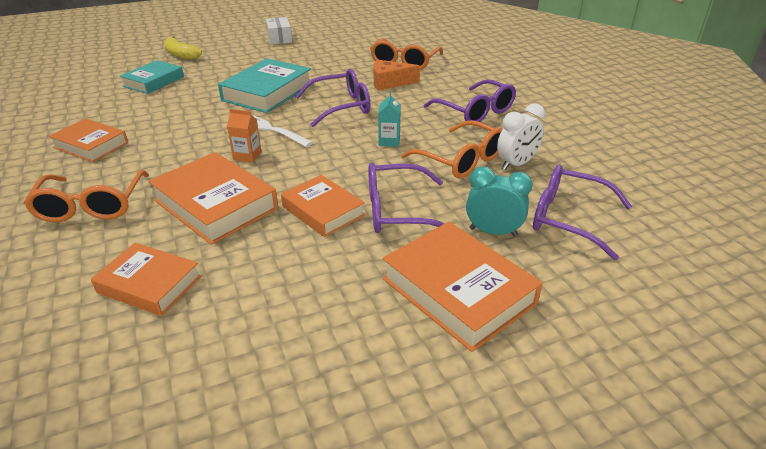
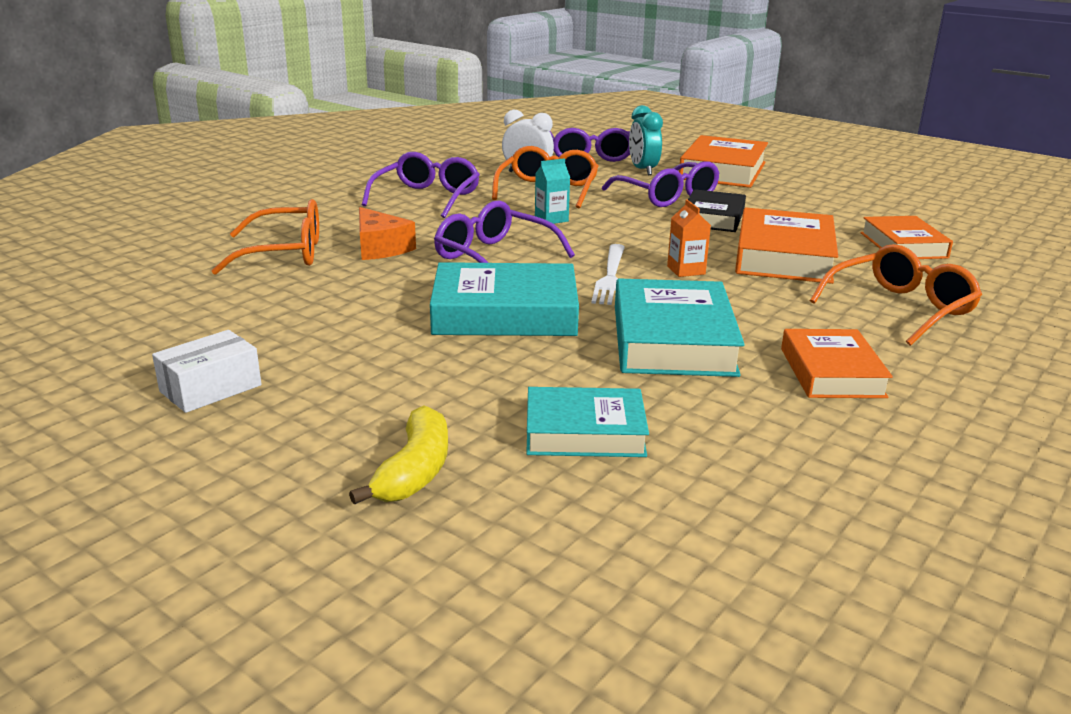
camera: 120 degrees left, 10 degrees down
orange book [281,175,365,237] -> black book [688,189,746,232]
none -> turquoise book [615,279,745,377]

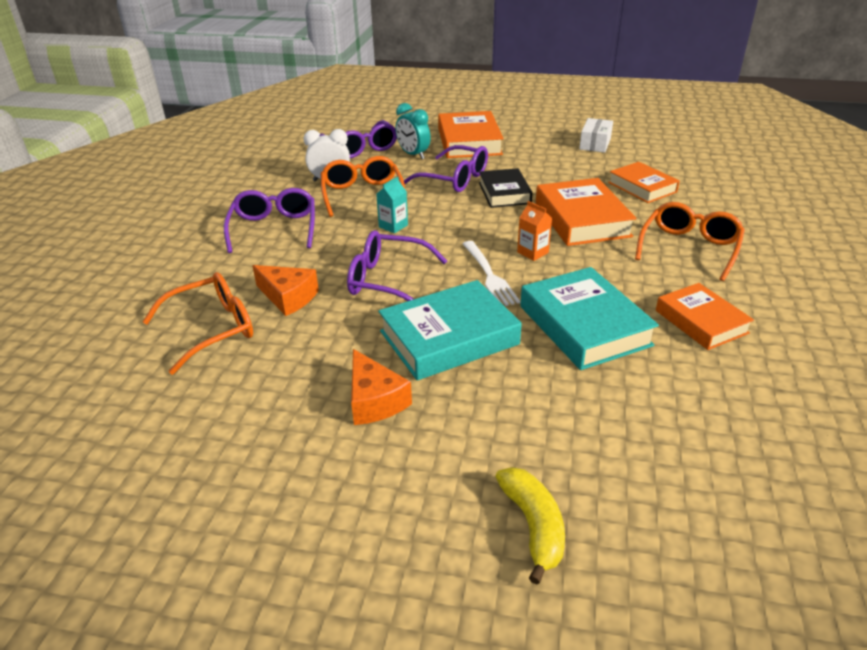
camera: 25 degrees left, 10 degrees up
white box [152,330,261,413] -> white box moved to [579,118,613,153]
turquoise book [526,387,649,457] -> none
none -> orange cheese [351,349,412,425]

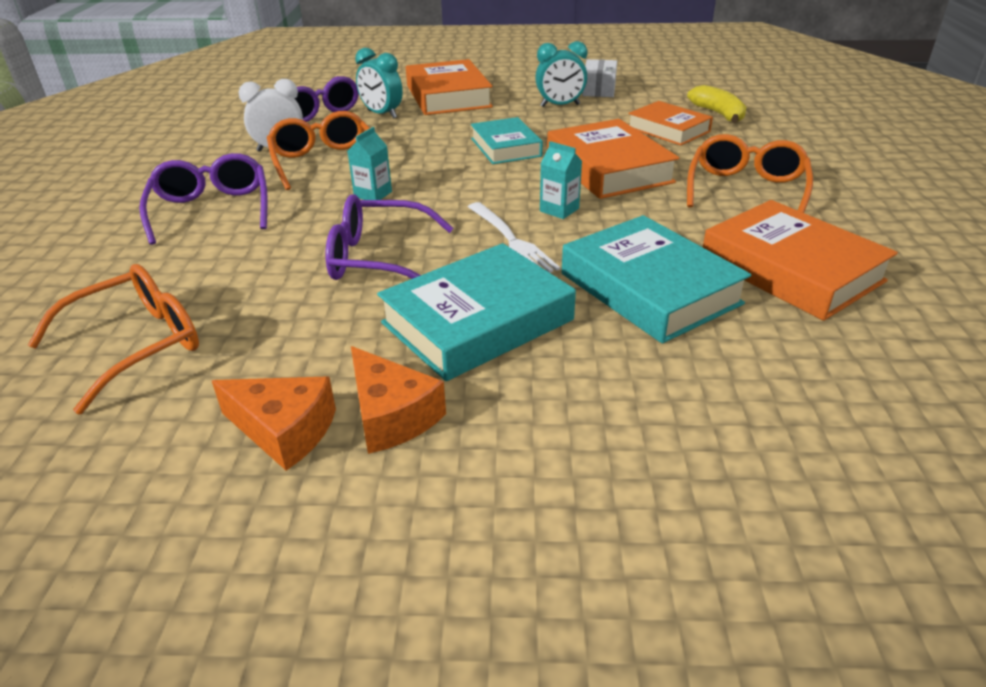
camera: 10 degrees left, 0 degrees up
orange cheese [252,265,319,316] -> orange cheese moved to [212,377,336,471]
purple glasses [404,145,488,192] -> none
black book [479,168,533,208] -> turquoise book [471,117,543,164]
yellow banana [495,467,565,585] -> yellow banana moved to [687,85,747,123]
orange carton [517,201,552,261] -> turquoise carton [540,141,582,219]
orange book [656,283,754,350] -> orange book [703,200,898,321], size x1.53
none -> turquoise clock [535,41,587,107]

